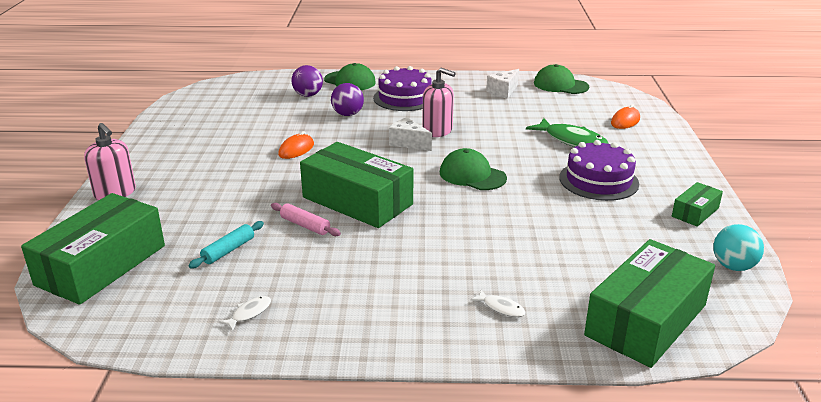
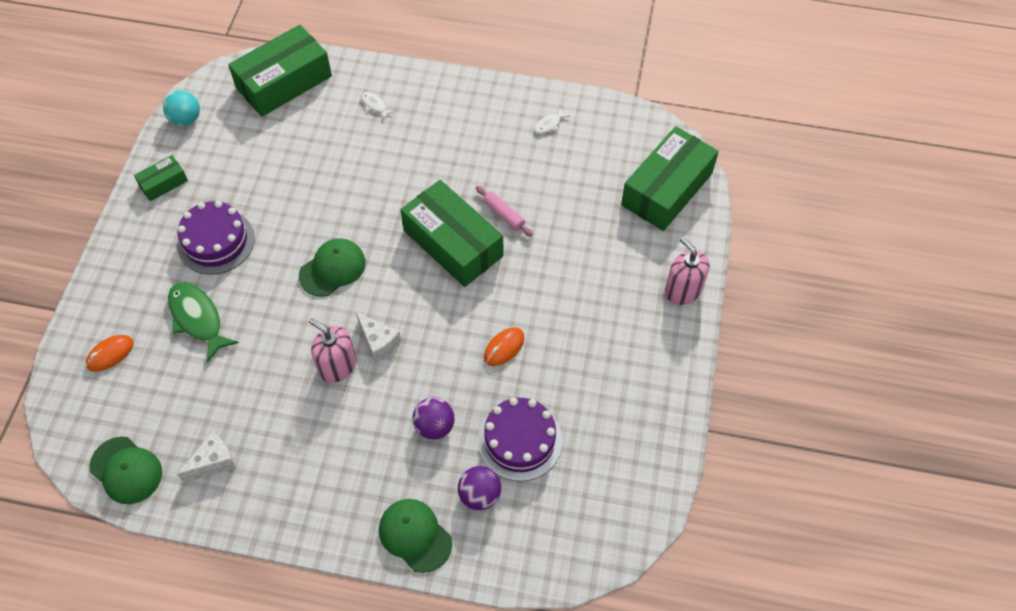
camera: 170 degrees left, 30 degrees up
turquoise rolling pin [188,221,264,269] -> none
purple cake [373,66,431,111] -> purple cake moved to [478,398,562,481]
green cap [440,148,507,190] -> green cap turned 90 degrees counterclockwise [299,238,366,297]

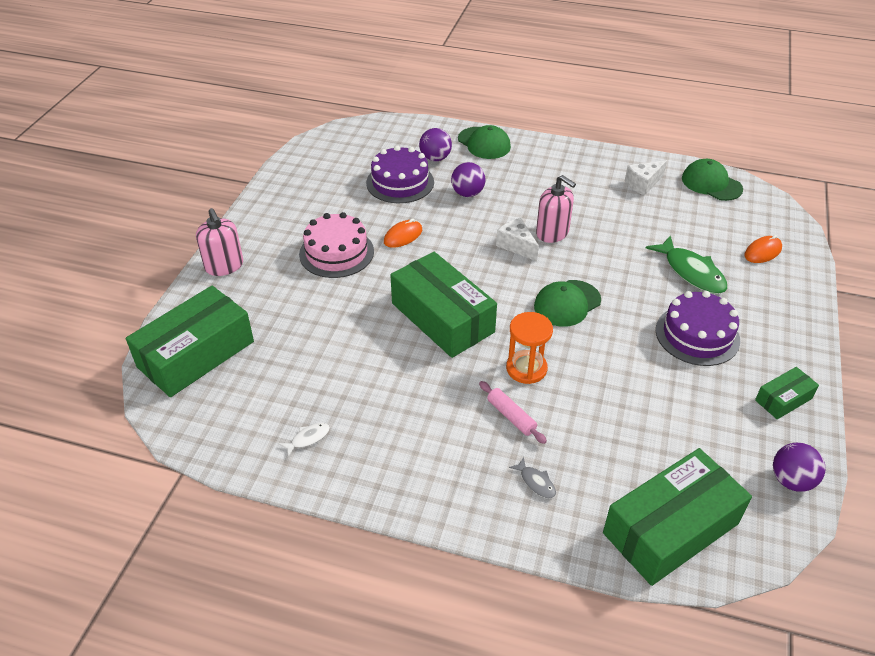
camera: 175 degrees left, 15 degrees down
turquoise ball [163,90,200,126] -> purple ball [773,443,825,492]
white fish [361,92,395,120] -> grey fish [509,457,556,498]
pink rolling pin [476,186,533,237] -> pink rolling pin moved to [479,381,547,444]
none -> pink cake [299,212,374,278]
none -> orange hourglass [506,312,553,384]

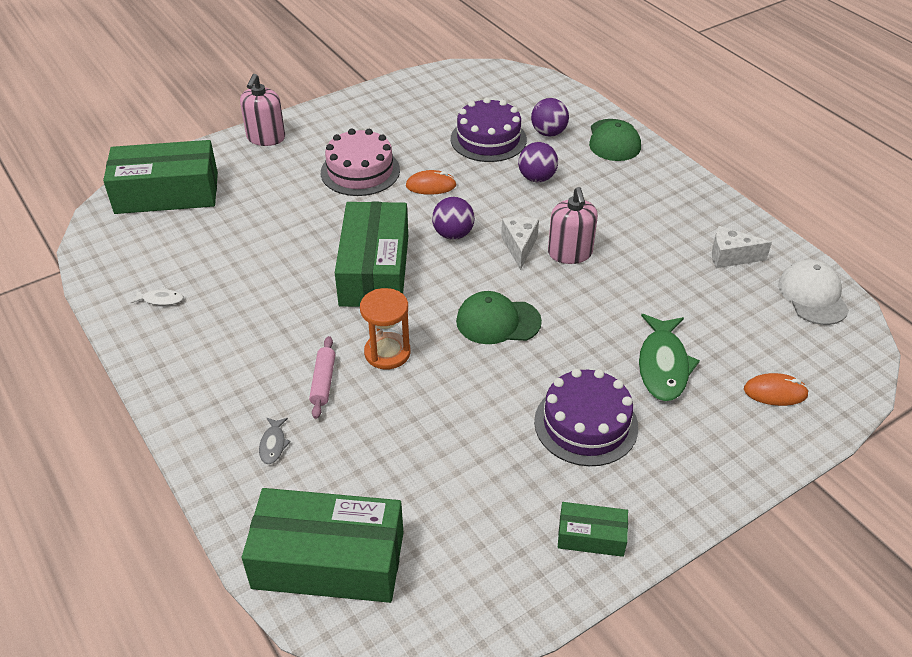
camera: 40 degrees right, 0 degrees up
green cap [682,159,743,201] -> white cap [778,259,849,325]
purple ball [773,443,825,492] -> purple ball moved to [432,197,475,240]

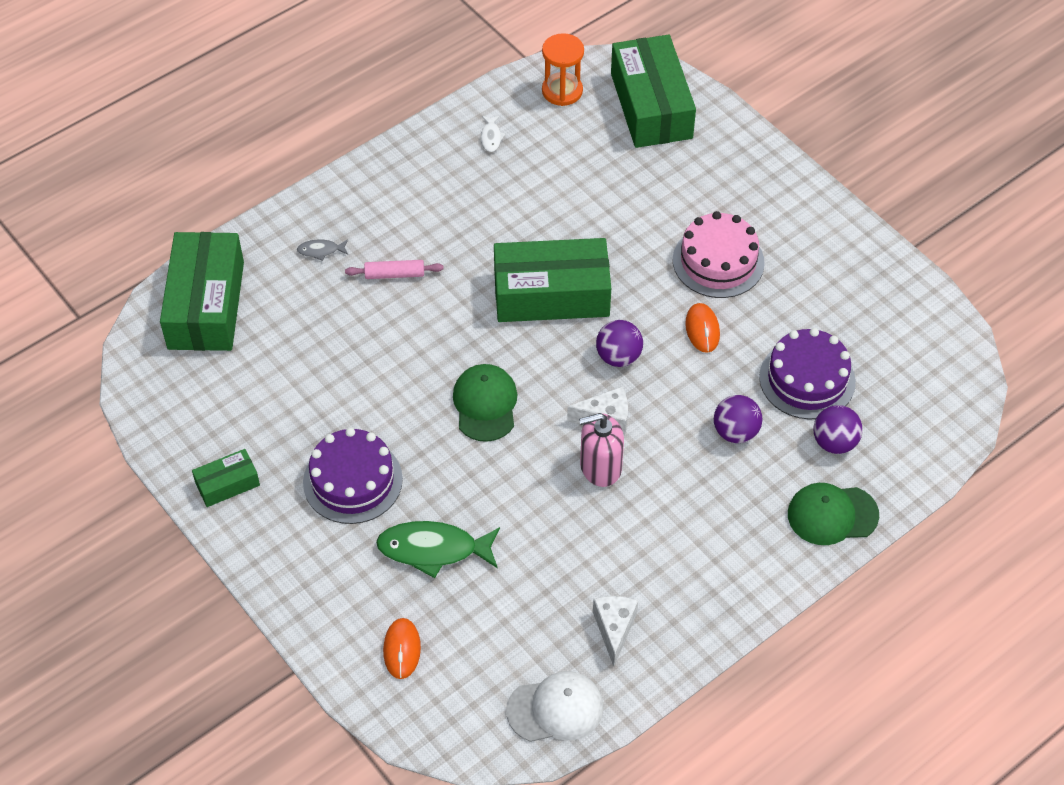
camera: 85 degrees right, 10 degrees up
pink soap dispenser [240,74,285,146] -> none
orange hourglass [360,288,410,370] -> orange hourglass moved to [542,33,584,106]
green box [558,502,628,557] -> green box turned 60 degrees clockwise [192,449,260,507]

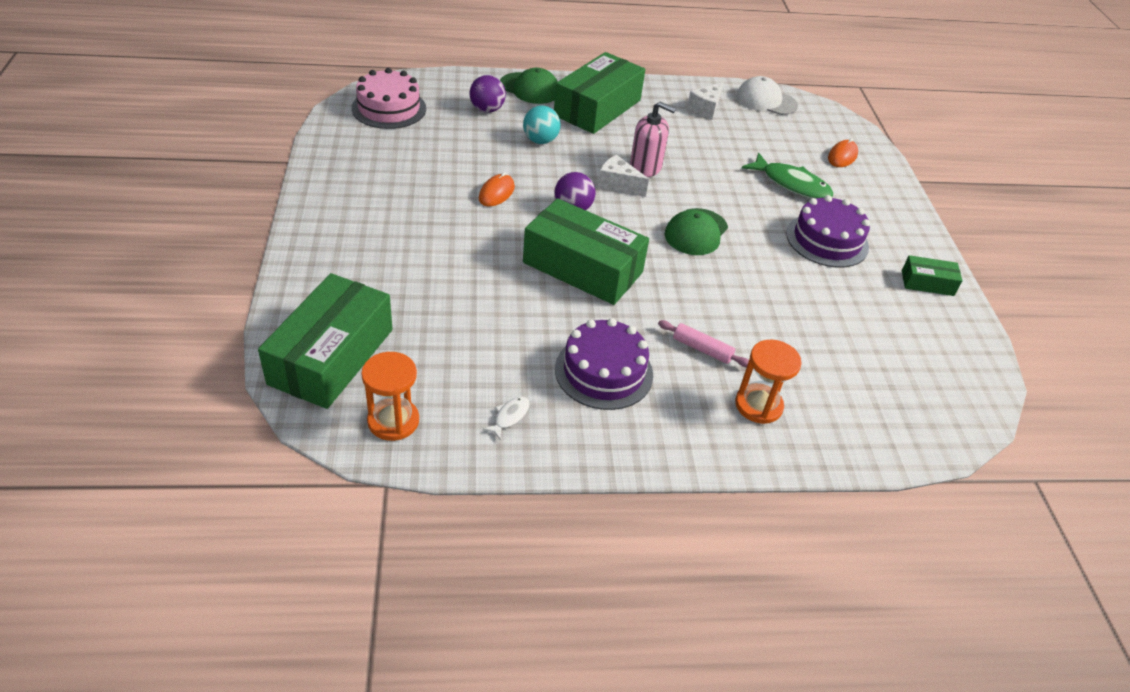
camera: 150 degrees left, 10 degrees down
green box [160,232,244,351] -> green box moved to [554,52,645,134]
grey fish [297,239,348,261] -> orange hourglass [735,339,802,424]
pink cake [673,211,765,298] -> pink cake moved to [351,68,426,129]
purple ball [714,395,762,443] -> turquoise ball [523,105,561,144]
purple cake [759,328,856,420] -> purple cake moved to [555,318,653,410]

